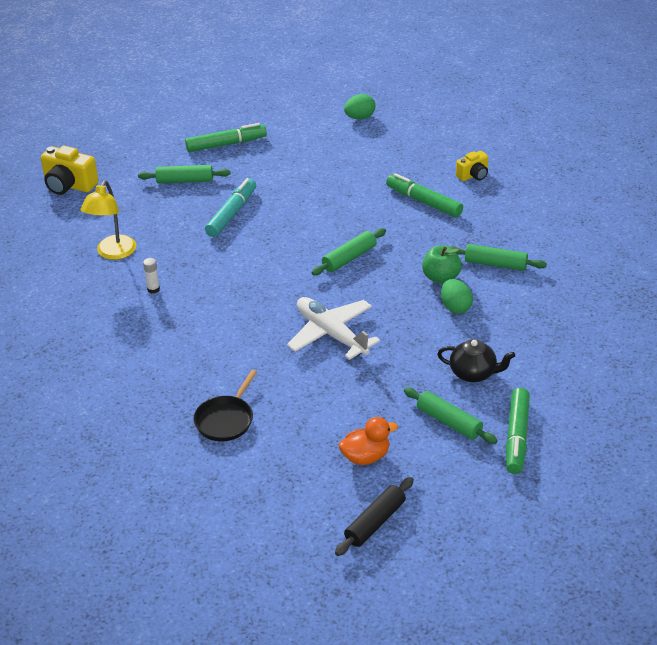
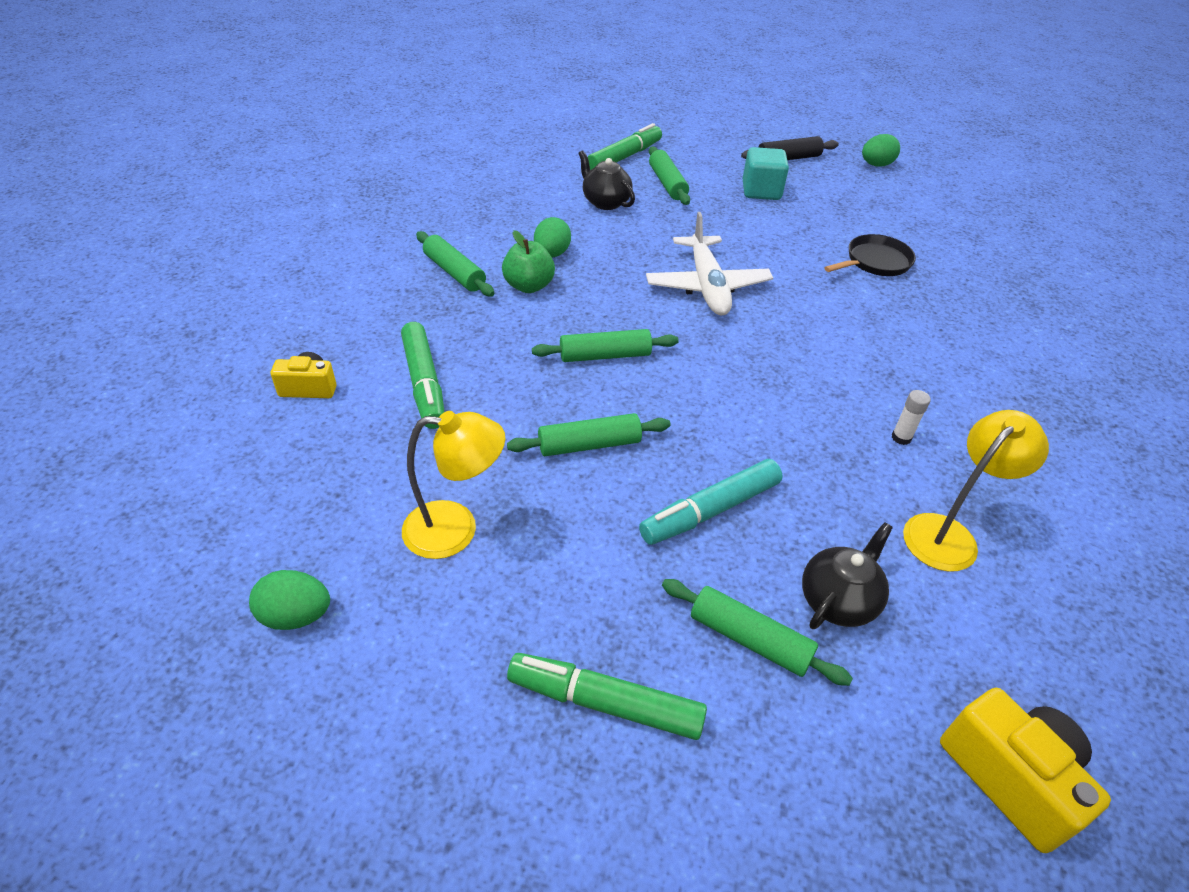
camera: 150 degrees left, 5 degrees up
orange duck [339,417,398,465] -> turquoise cube [743,147,789,200]
none -> yellow lamp [402,411,505,559]
none -> green rolling pin [507,413,671,456]
none -> black teapot [802,522,893,629]
none -> green egg [862,134,900,167]

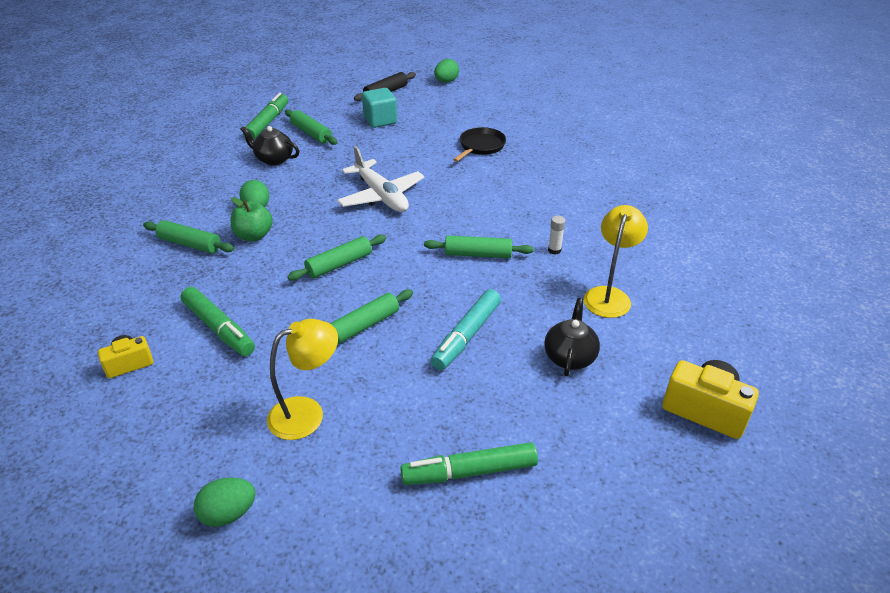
camera: 25 degrees left, 5 degrees down
green rolling pin [662,579,853,686] -> green rolling pin moved to [424,235,534,258]

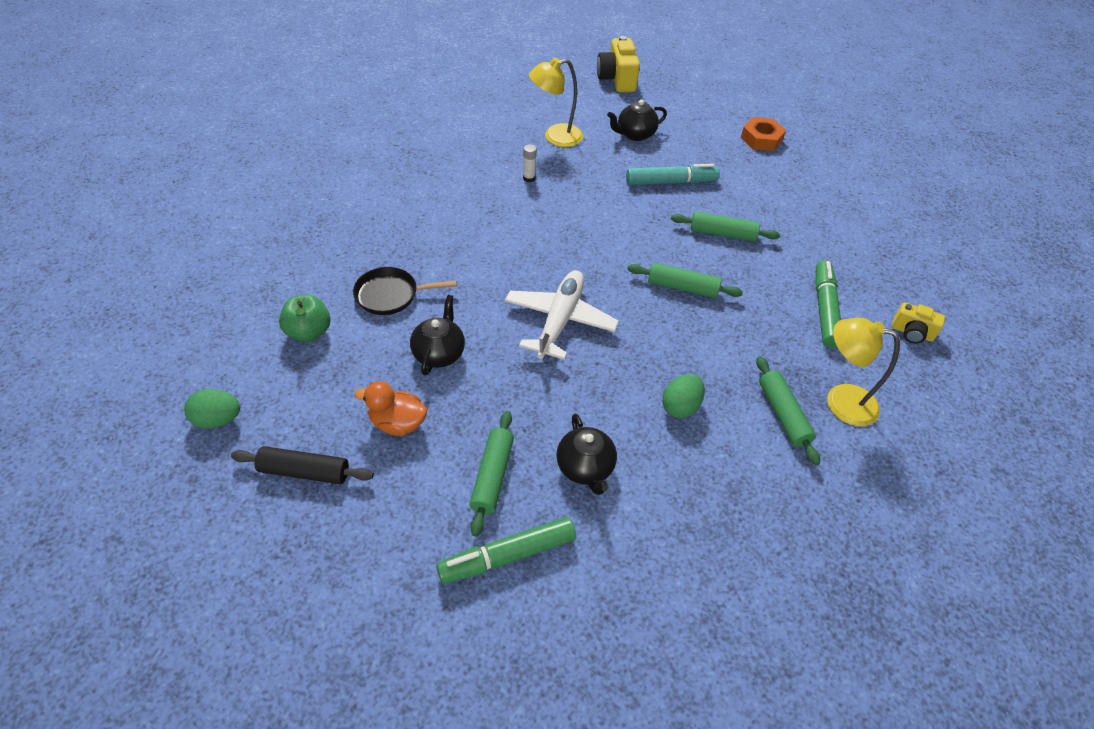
camera: 130 degrees left, 10 degrees up
green egg [194,478,256,527] -> none
green apple [230,197,273,241] -> green apple moved to [279,295,330,342]
yellow lamp [267,319,338,440] -> yellow lamp moved to [827,318,900,426]
turquoise cube [362,88,397,128] -> orange duck [355,381,427,436]
green marker [400,442,538,485] -> orange nut [741,117,786,151]
green rolling pin [424,235,534,258] -> none
none -> black teapot [410,295,465,375]

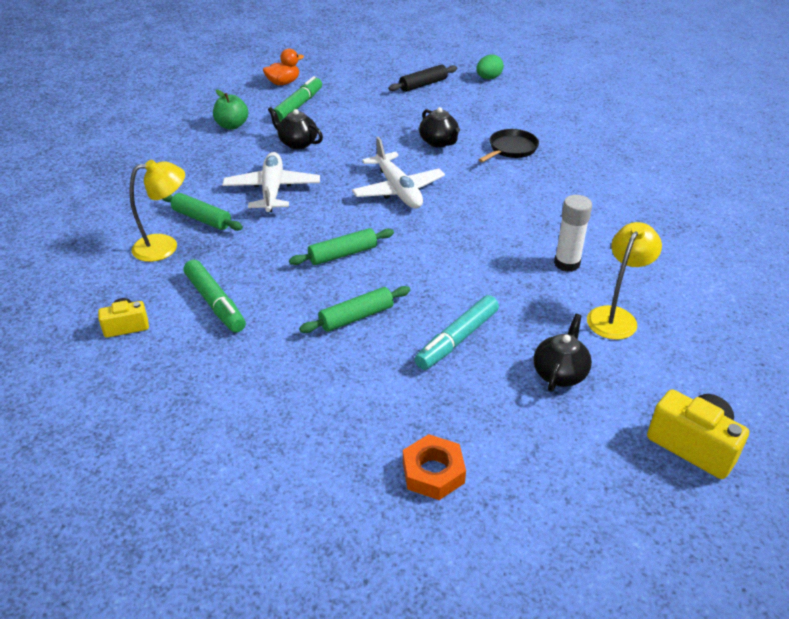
camera: 140 degrees right, 10 degrees down
green apple [279,295,330,342] -> green apple moved to [213,89,248,130]
orange duck [355,381,427,436] -> orange duck moved to [263,48,304,85]
green rolling pin [470,411,514,537] -> none
white glue stick [523,144,537,182] -> white glue stick [554,195,592,272], size x1.84
green egg [662,374,705,418] -> white plane [222,152,320,212]

